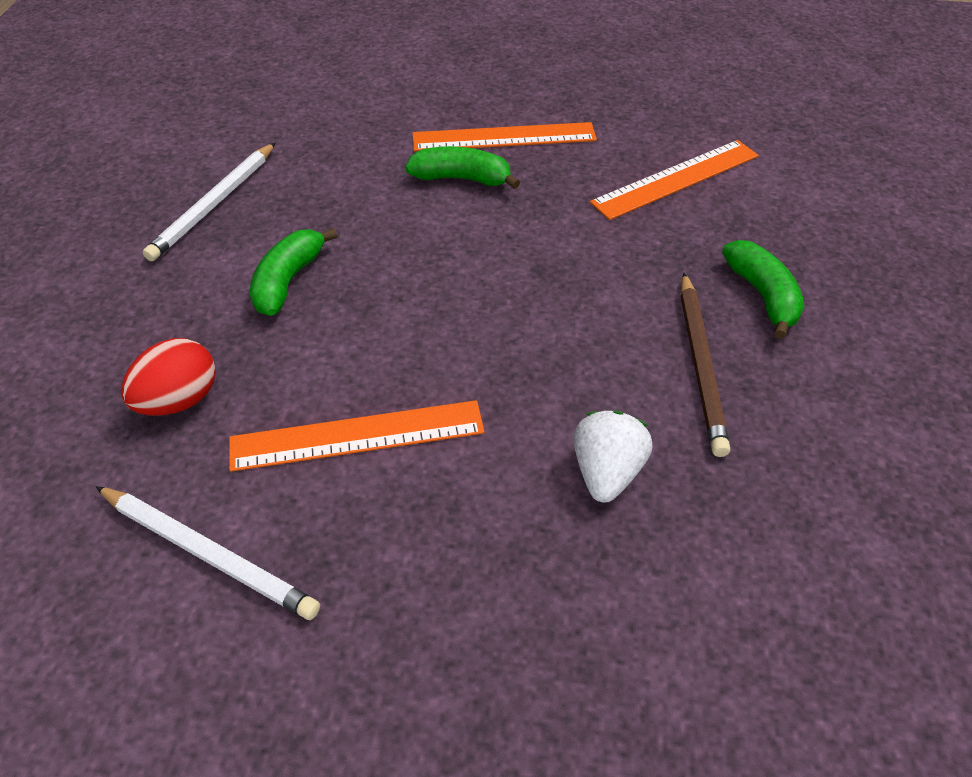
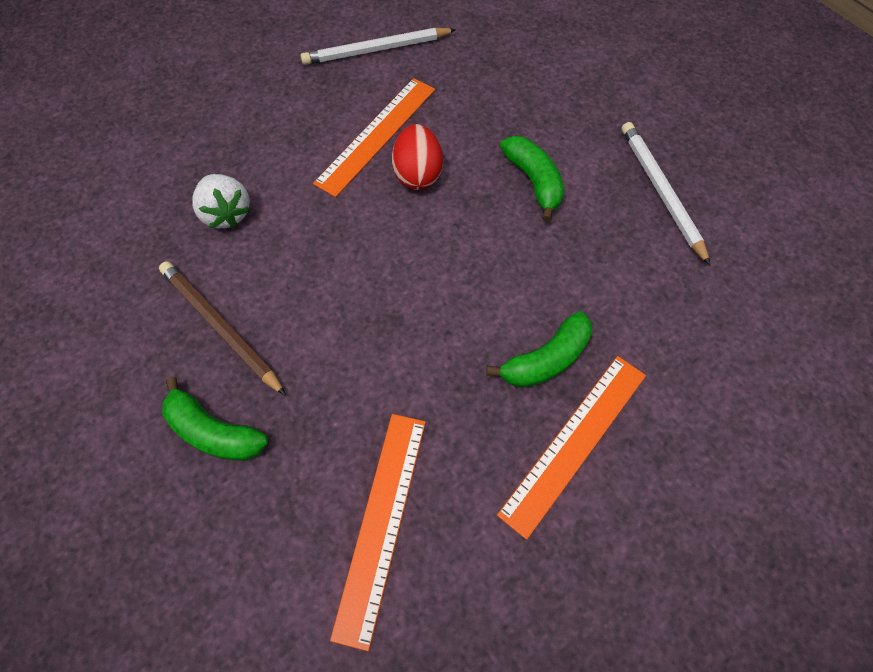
camera: 135 degrees right, 15 degrees up
red egg [121,338,216,416] -> red egg moved to [392,124,443,190]

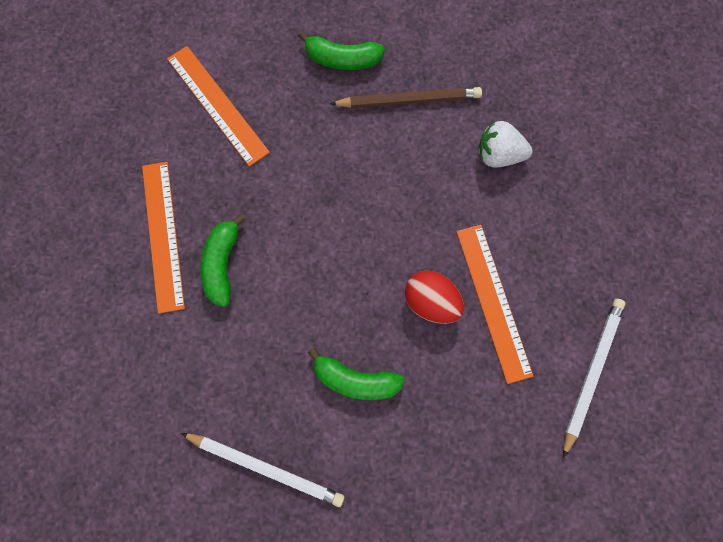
camera: 130 degrees right, 10 degrees up
green banana [162,377,268,461] -> green banana turned 150 degrees counterclockwise [298,31,385,70]

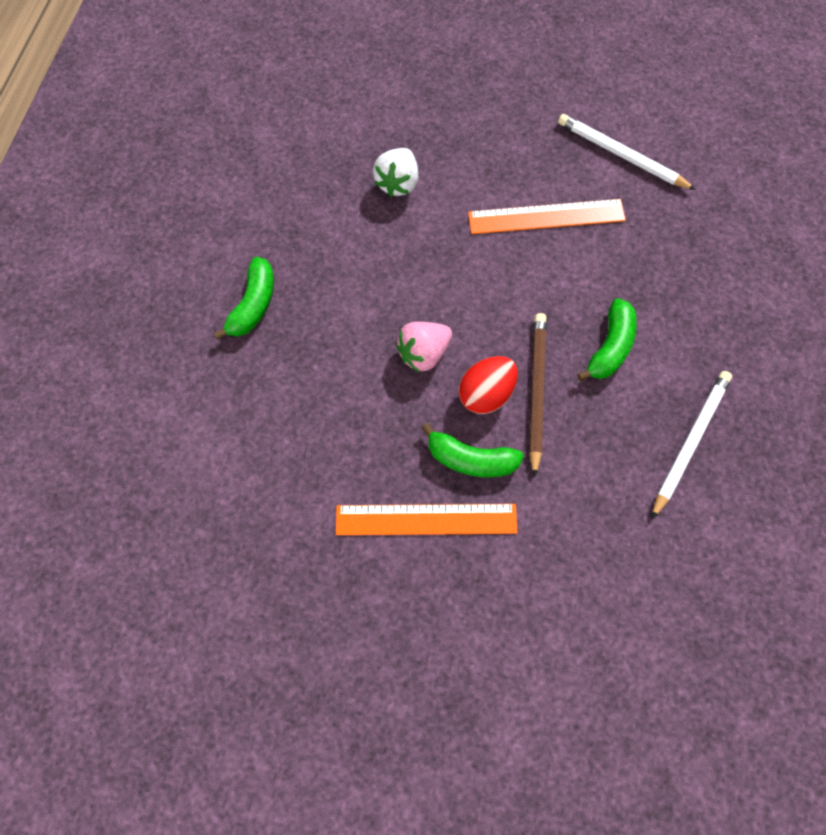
camera: 80 degrees left, 5 degrees down
orange ruler [167,46,270,166] -> none
brown pencil [330,87,482,108] -> brown pencil moved to [529,313,546,477]
red egg [405,270,464,324] -> red egg moved to [459,356,518,414]
none -> pink strawberry [396,322,452,372]

